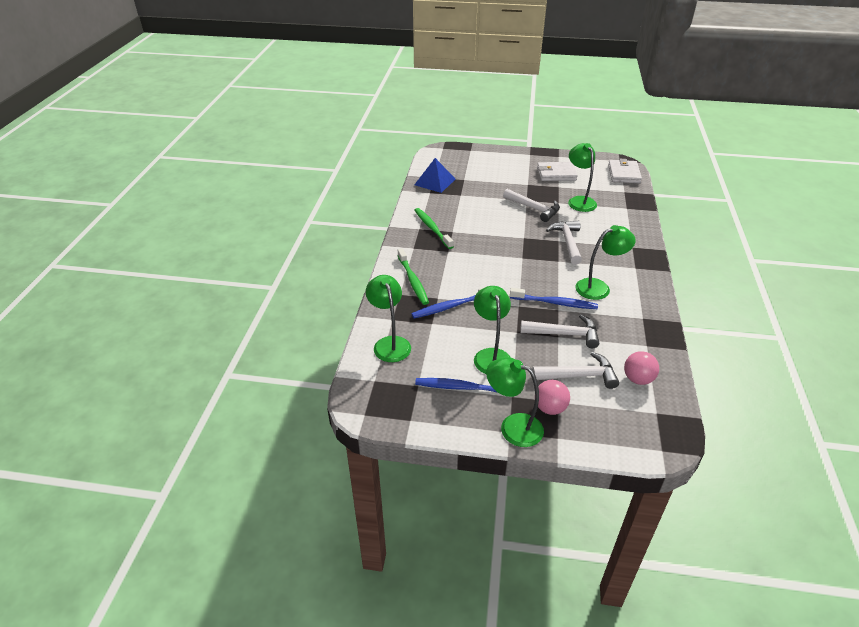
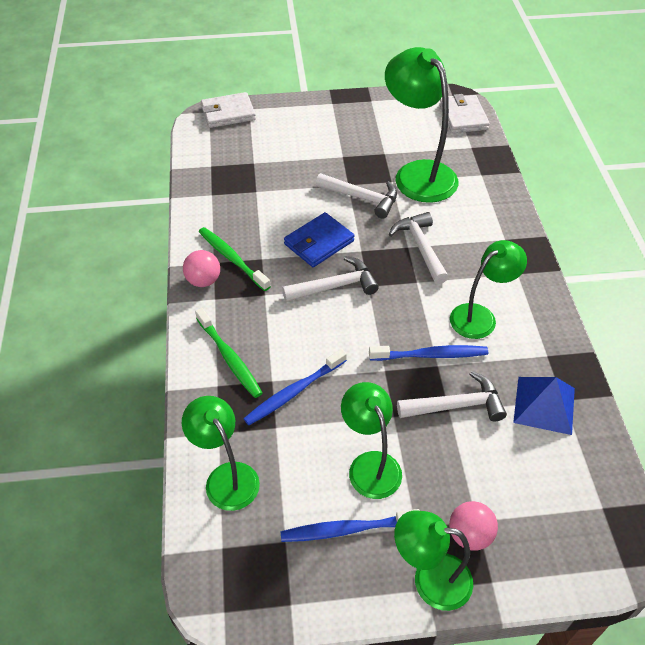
camera: 15 degrees left, 10 degrees up
blue pyramid [414,158,455,193] -> blue pyramid moved to [513,377,575,435]
white hammer [532,352,619,389] -> white hammer moved to [282,256,379,302]
white wallet [537,162,578,181] -> white wallet moved to [201,92,256,128]
green lamp [568,143,597,212] -> green lamp [385,47,459,203], size x1.61
pink ball [624,351,659,385] -> pink ball moved to [183,250,220,287]
none -> blue wallet [284,212,355,267]

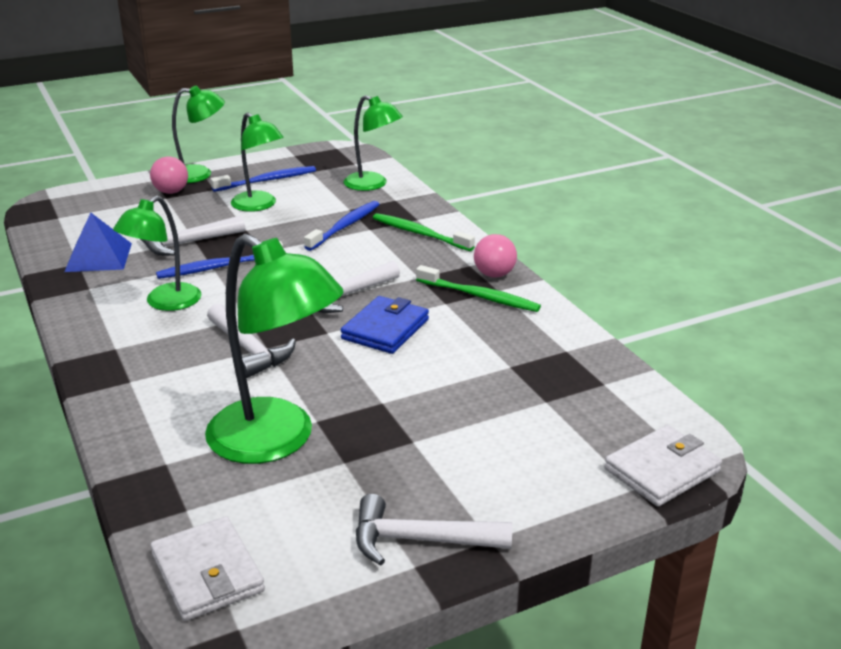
camera: 160 degrees right, 20 degrees down
white hammer [316,173,397,219] -> white hammer moved to [356,494,512,566]

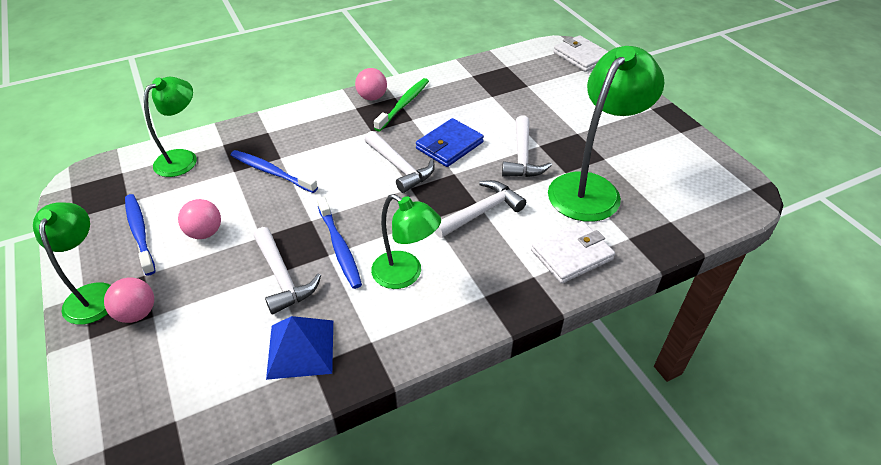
camera: 90 degrees left, 15 degrees up
white wallet [151,516,265,621] -> white wallet moved to [531,221,615,284]
green lamp [231,113,284,212] -> pink ball [178,199,221,239]
blue wallet [341,296,429,354] -> blue wallet turned 75 degrees counterclockwise [416,118,484,167]
white hammer [356,494,512,566] -> white hammer moved to [502,115,552,177]
green toothbrush [373,213,475,251] -> none

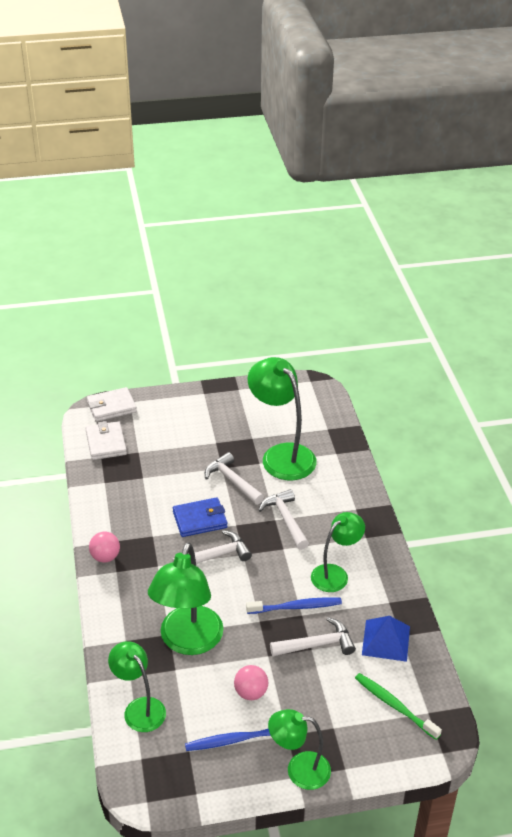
camera: 75 degrees left, 5 degrees down
pink ball [104,278,154,323] -> none
blue toothbrush [231,150,318,193] -> green lamp [148,542,224,655]
green toothbrush [374,78,429,132] -> green toothbrush moved to [355,673,442,740]
blue wallet [416,118,484,167] -> blue wallet turned 75 degrees counterclockwise [173,497,228,537]
white hammer [502,115,552,177] -> white hammer turned 150 degrees counterclockwise [205,452,264,505]
white wallet [531,221,615,284] -> white wallet moved to [85,421,127,460]

